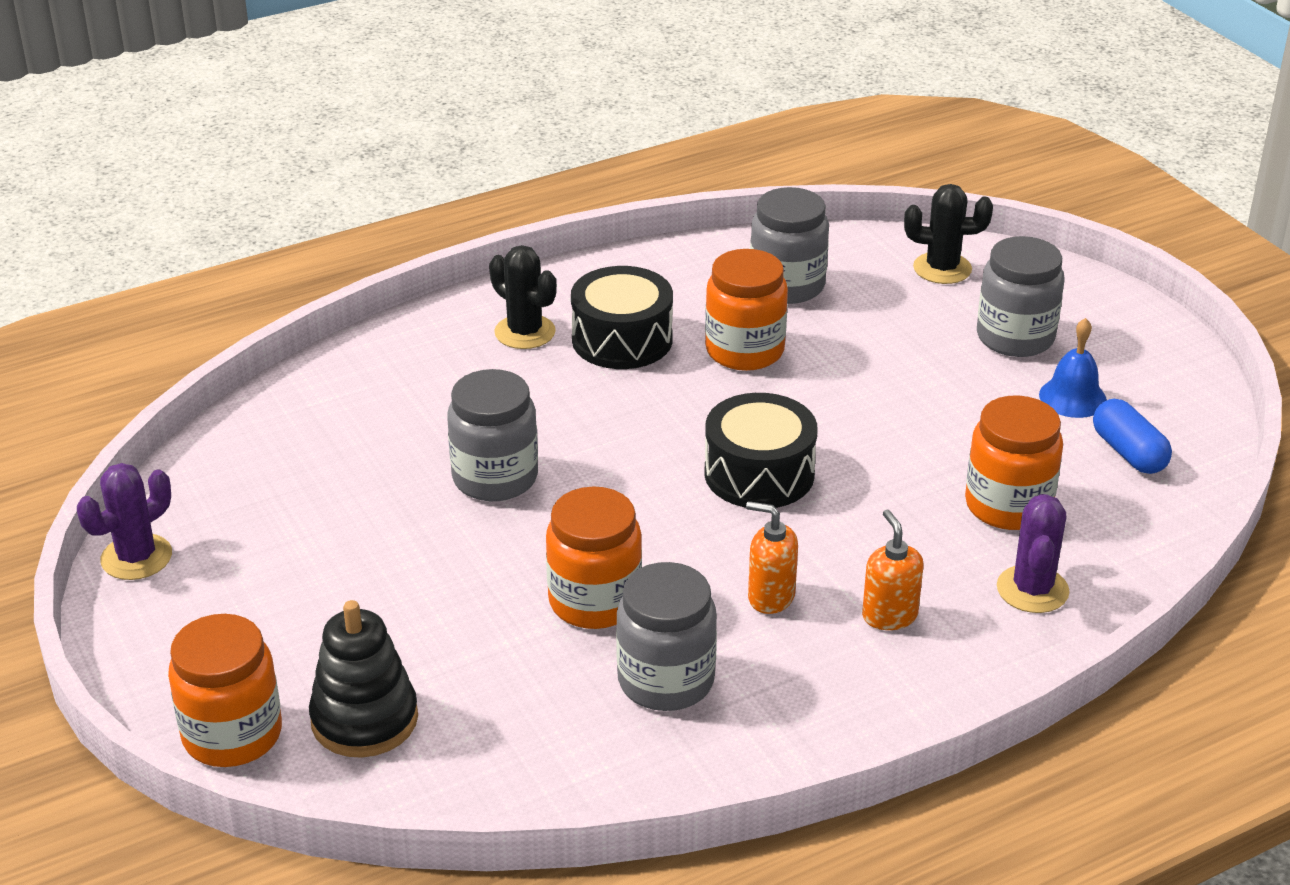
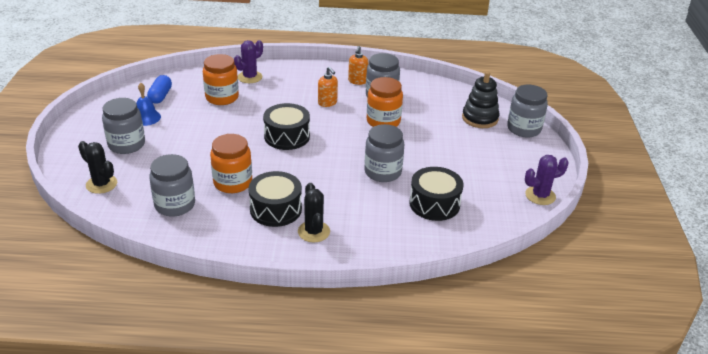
camera: 150 degrees left, 0 degrees up
orange jar [168,614,282,767] -> grey jar [507,85,548,137]
orange soap dispenser [862,510,923,630] -> orange soap dispenser moved to [348,46,368,85]
none -> black drum [409,167,463,221]

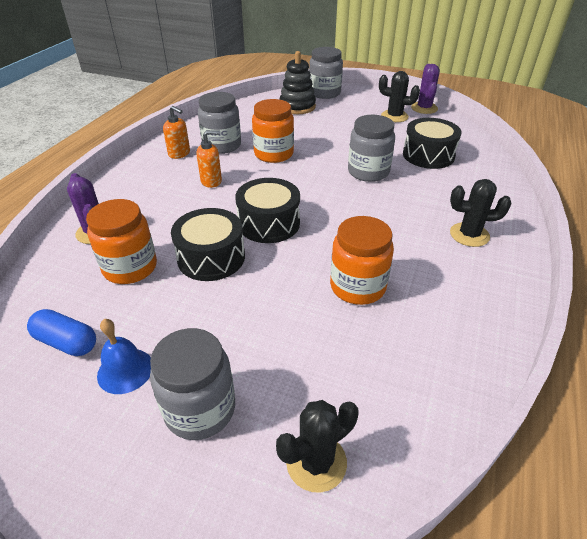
camera: 70 degrees left, 5 degrees up
grey jar [149,154,195,217] -> none
black drum [248,171,302,227] -> black drum moved to [171,208,245,281]
none -> black cactus [379,71,420,122]

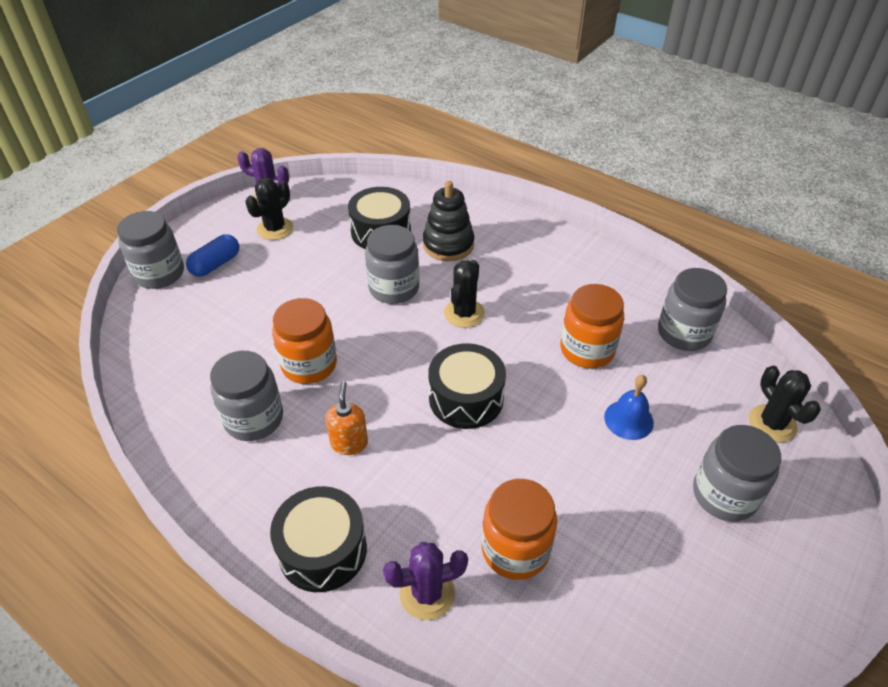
camera: 75 degrees left, 5 degrees up
blue capsule [27,309,96,356] -> blue capsule moved to [186,234,240,277]
blue bell [97,319,151,394] -> blue bell moved to [604,375,654,440]
orange soap dispenser [163,106,190,159] -> none
black drum [171,208,245,281] -> black drum moved to [270,486,367,592]
black stacking toy [279,51,316,114] -> black stacking toy moved to [423,181,474,261]
black cactus [450,179,512,247] -> black cactus moved to [444,260,485,328]
none -> grey jar [658,268,727,351]

